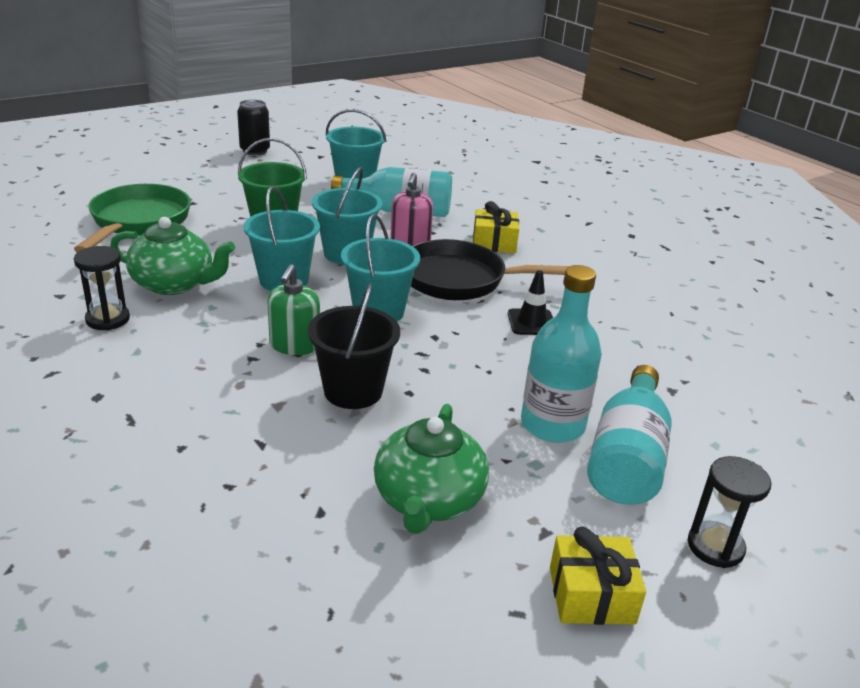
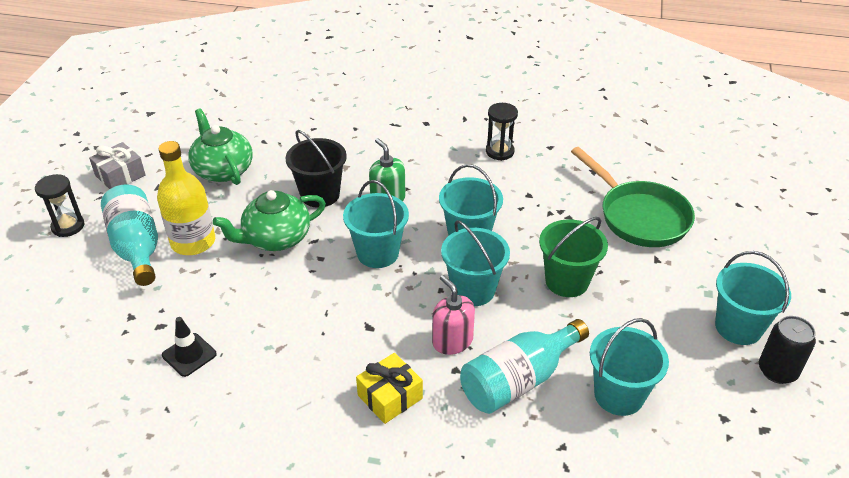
camera: 140 degrees right, 10 degrees up
green teapot [110,217,235,295] -> green teapot moved to [213,190,326,251]
black pan [411,239,569,300] -> none
black traffic cone [508,270,553,335] -> black traffic cone moved to [162,317,217,377]
turquoise bottle [521,265,602,443] -> yellow bottle [157,141,215,255]
yellow gift [550,527,646,625] -> grey gift [89,142,146,189]
none -> turquoise bucket [715,251,791,345]

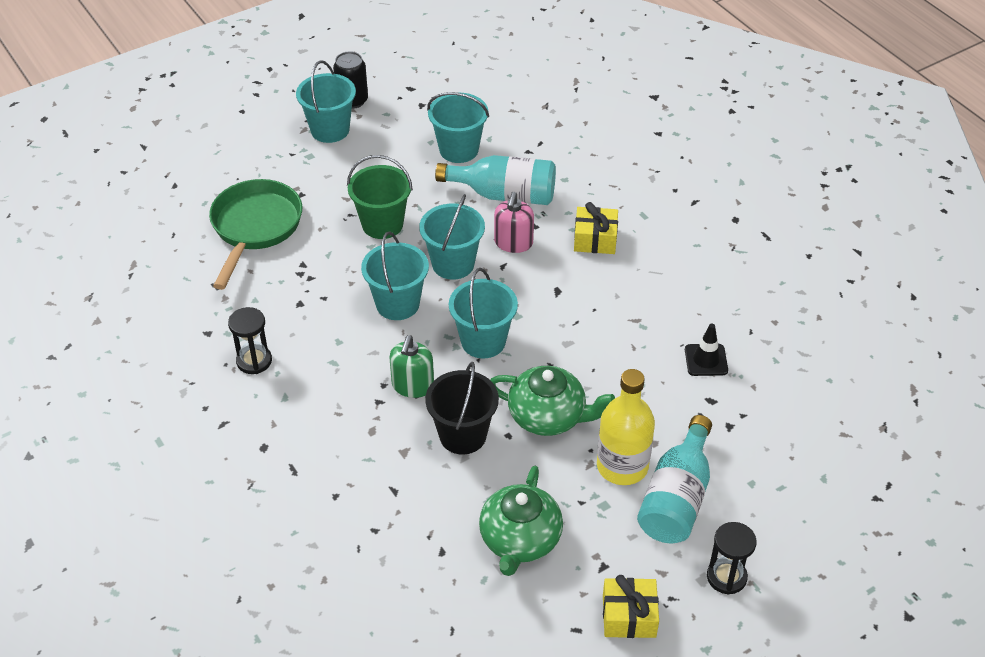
camera: 135 degrees left, 5 degrees up
grey gift [89,142,146,189] -> yellow gift [603,575,659,638]

